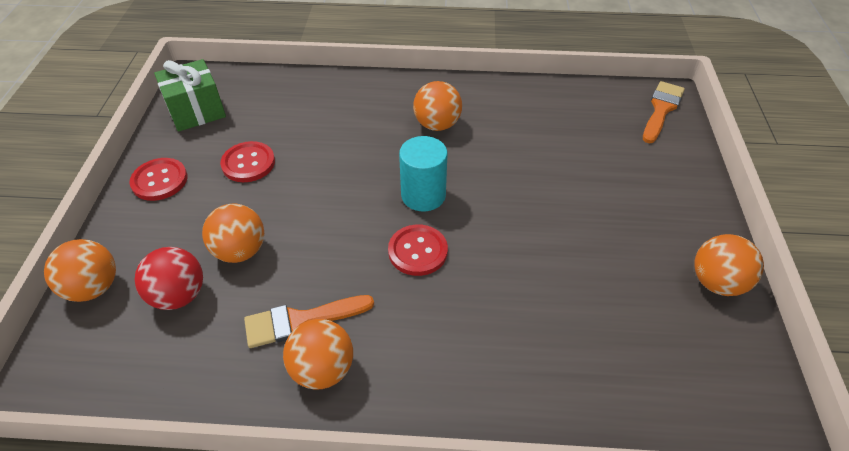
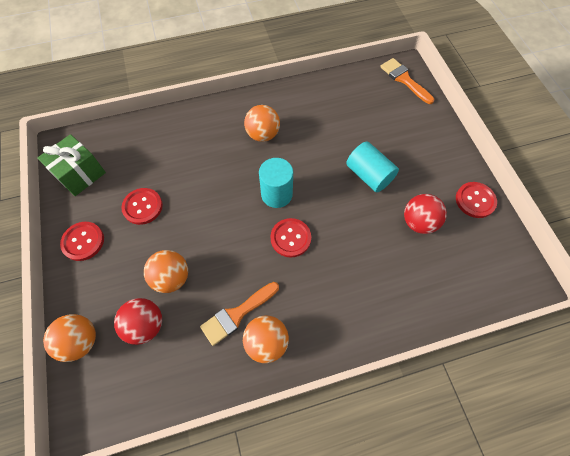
camera: 20 degrees left, 15 degrees up
orange brush [643,81,685,143] -> orange brush turned 45 degrees counterclockwise [380,58,434,104]
orange ball [694,234,764,296] -> red button [456,182,497,218]
none -> turquoise cylinder [346,141,399,192]
none -> red ball [404,194,447,234]

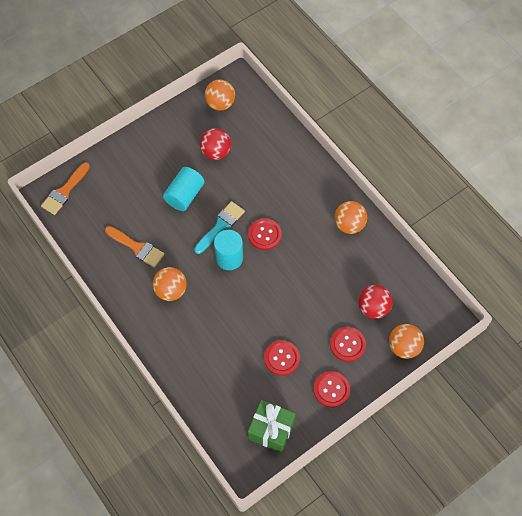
camera: 110 degrees left, 0 degrees up
orange ball [144,250,188,293] -> orange ball moved to [205,80,235,111]
orange brush [200,282,279,346] -> orange brush moved to [105,226,165,268]
red button [456,182,497,218] -> red button moved to [330,327,366,362]
none -> turquoise brush [194,201,245,254]

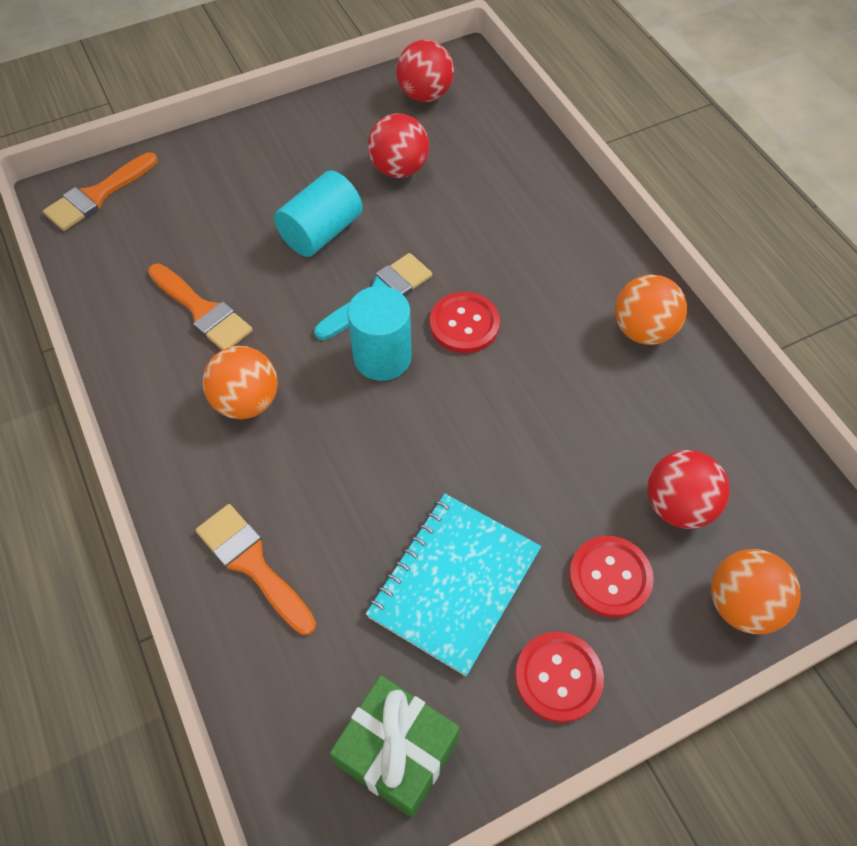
camera: 10 degrees right, 5 degrees down
orange ball [205,80,235,111] -> red ball [396,40,454,102]
red button [264,340,300,376] -> turquoise notebook [366,494,541,676]
none -> orange brush [196,504,316,635]

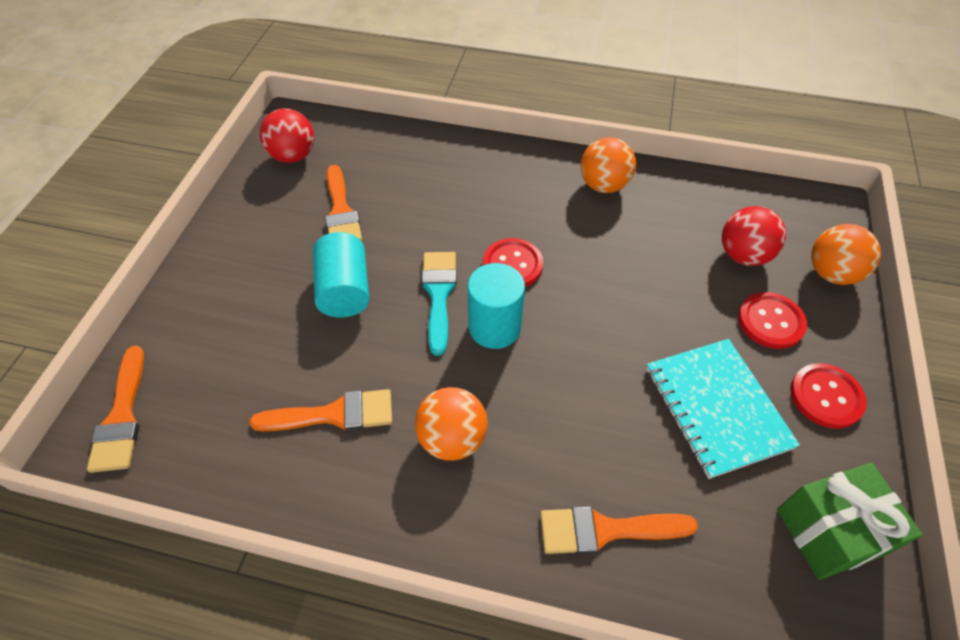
camera: 50 degrees left, 5 degrees down
red ball [368,113,429,178] -> orange brush [325,165,362,241]

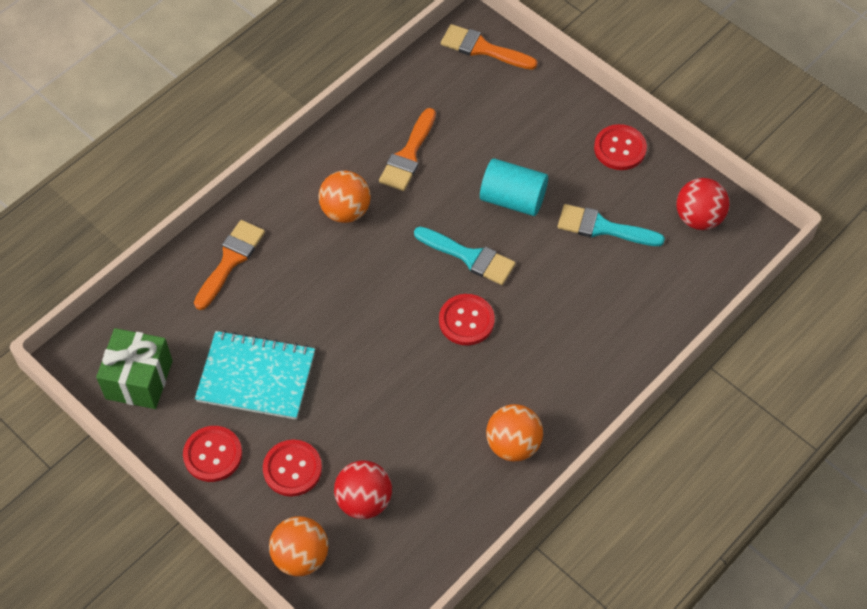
camera: 120 degrees right, 5 degrees up
orange brush [325,165,362,241] -> turquoise brush [558,204,665,246]
turquoise cylinder [468,263,525,349] -> none
none -> red button [594,124,647,170]

